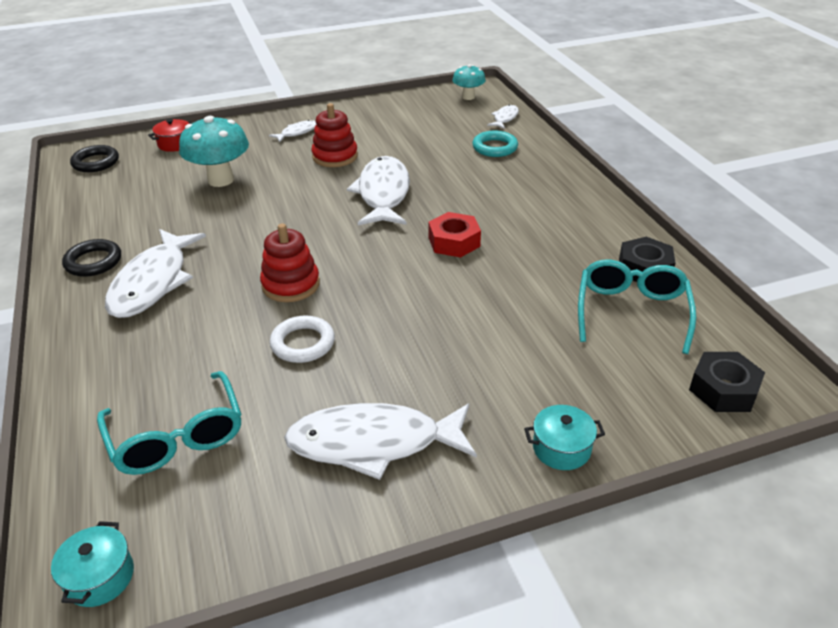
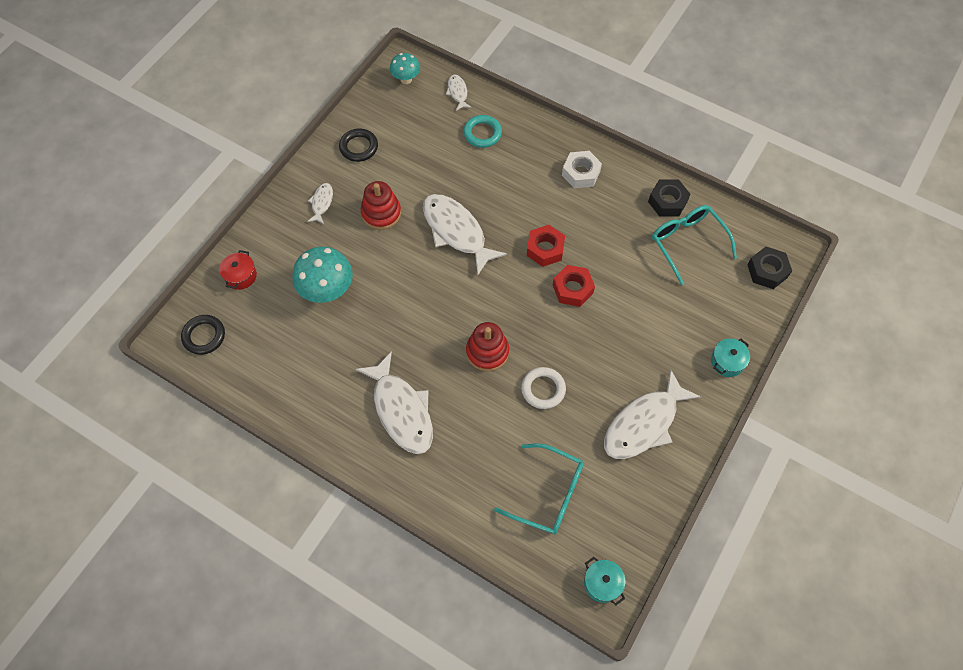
camera: 40 degrees left, 25 degrees up
black ring [62,239,121,277] -> black ring moved to [339,129,378,162]
none -> red nut [553,265,595,307]
none -> white nut [562,151,602,188]

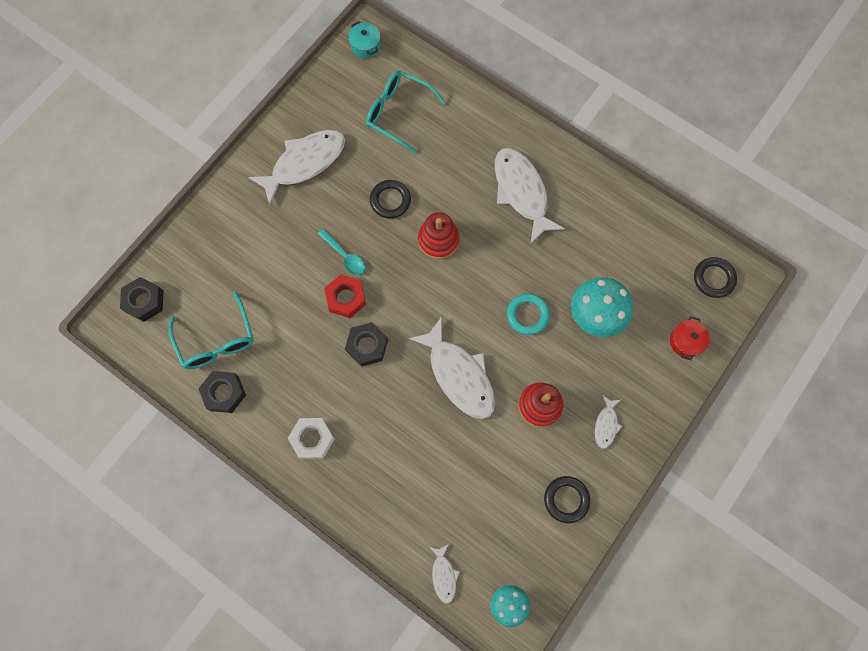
camera: 175 degrees left, 10 degrees up
turquoise ring [463,115,502,148] -> turquoise ring moved to [507,293,550,335]
white ring [521,367,566,409] -> black ring [370,180,411,219]
red nut [527,225,565,267] -> black nut [345,322,388,367]
turquoise pot [711,338,750,377] -> none
none -> turquoise spoon [318,229,365,275]

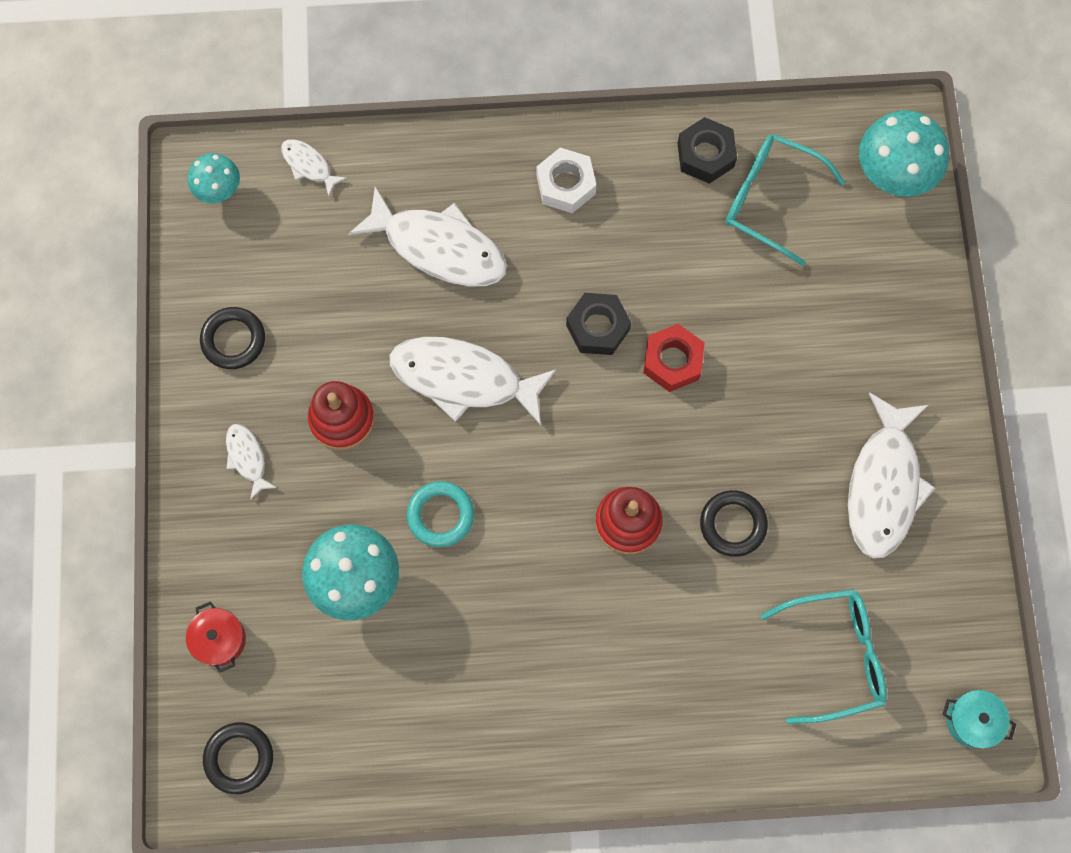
camera: 140 degrees right, 0 degrees up
black nut [120,277,163,322] -> turquoise mushroom [859,110,949,197]
turquoise spoon [318,229,365,275] -> none
white fish [495,148,565,243] -> white fish moved to [348,186,507,286]

